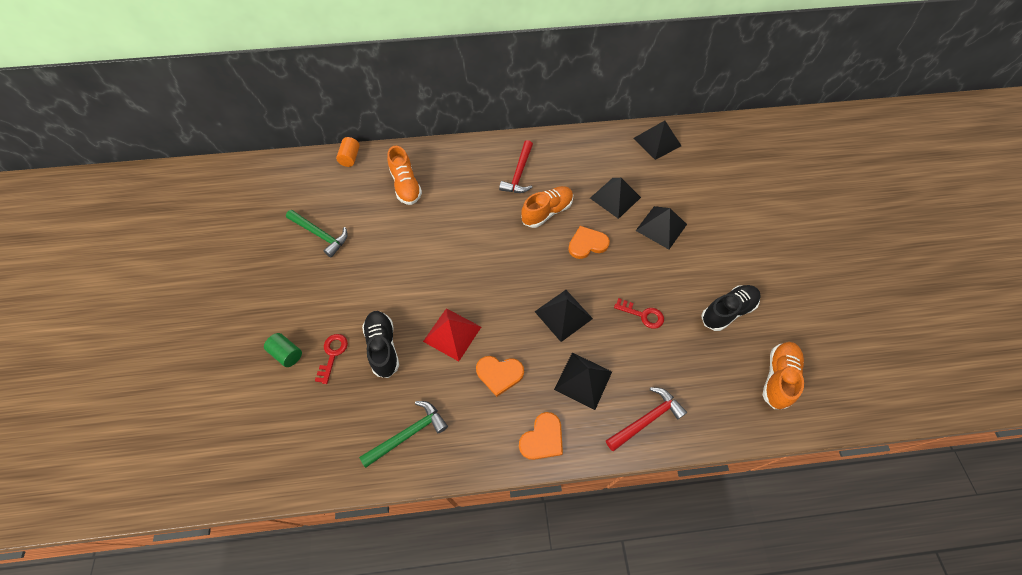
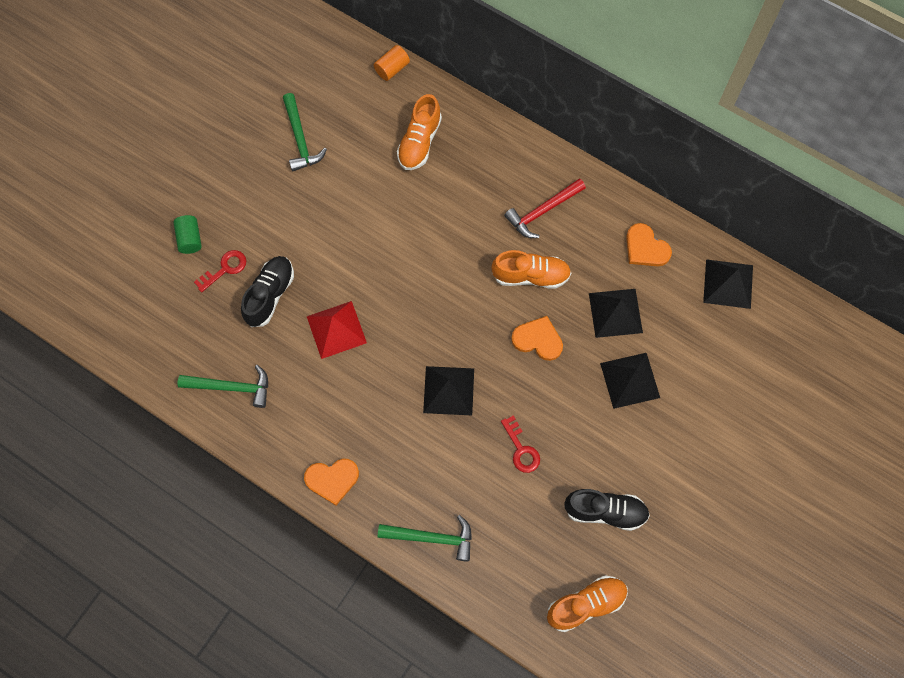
camera: 40 degrees right, 10 degrees up
orange heart [476,356,524,397] -> orange heart moved to [626,223,672,266]
black pyramid [554,353,612,410] -> none
red hammer [606,387,687,451] -> green hammer [378,515,472,561]

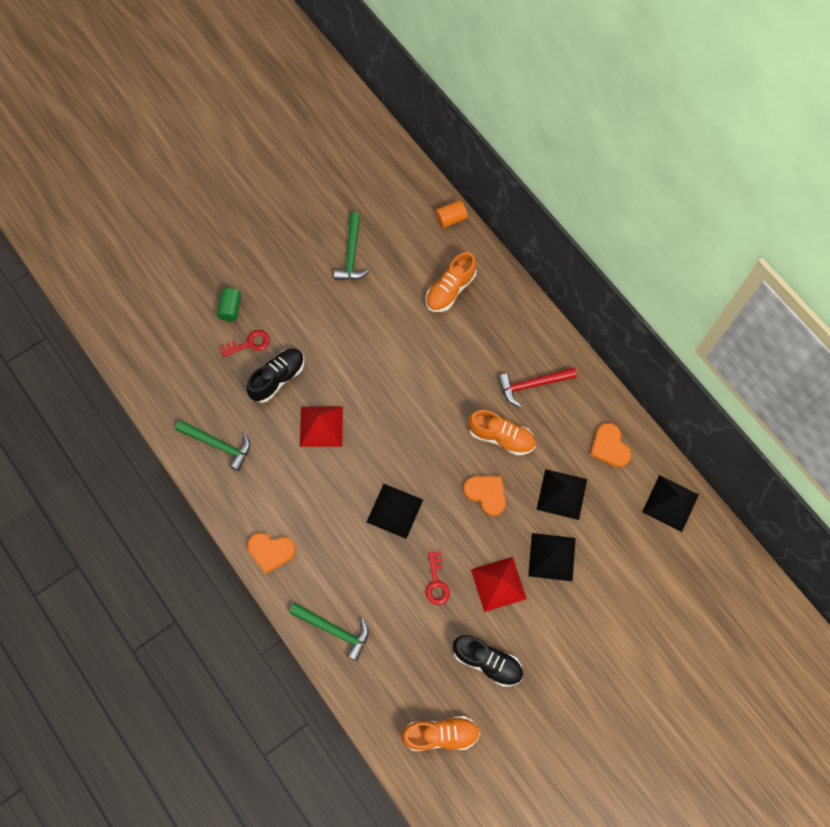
camera: 20 degrees right, 0 degrees up
none -> red pyramid [471,557,527,612]

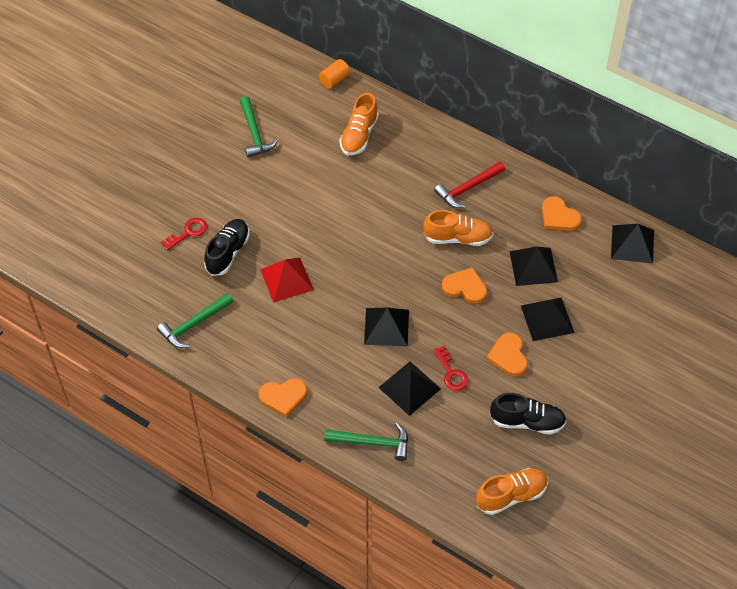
camera: 20 degrees left, 15 degrees down
green hammer [175,420,250,471] -> green hammer turned 135 degrees clockwise [157,293,234,348]
green cylinder [217,288,241,322] -> none
red pyramid [471,557,527,612] -> orange heart [487,333,528,376]
none -> black pyramid [378,362,441,416]

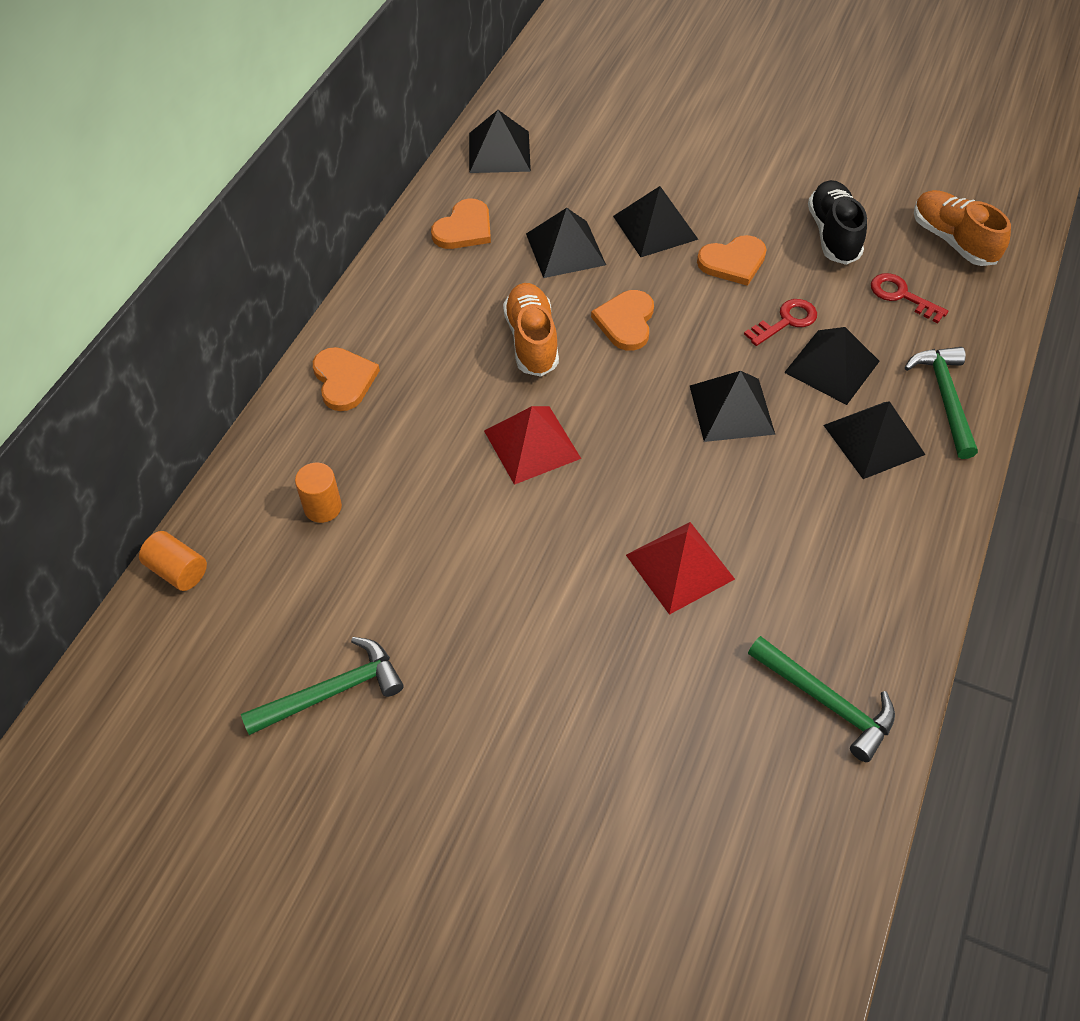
camera: 100 degrees left, 0 degrees up
red key [161,218,207,251] -> red key moved to [871,273,948,323]
black shoe [204,219,250,276] -> none
orange heart [259,378,307,417] -> orange heart moved to [313,347,380,411]
orange shoe [340,93,379,155] -> orange cylinder [295,463,342,523]
red hammer [434,161,505,208] -> none
none -> red pyramid [484,406,581,485]
none -> black pyramid [823,401,926,479]

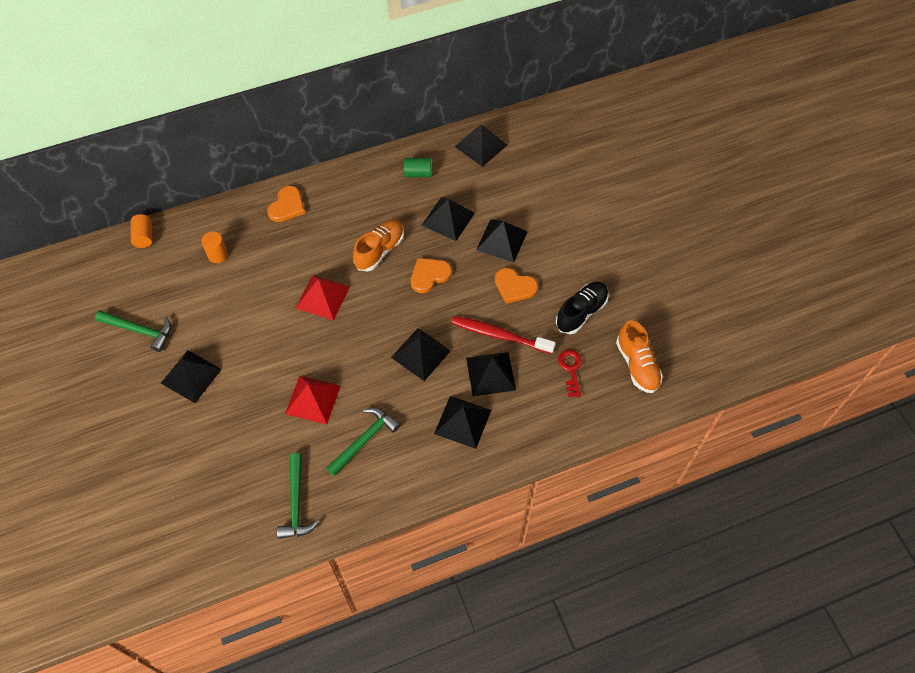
camera: 45 degrees right, 5 degrees up
orange heart [431,198,491,249] -> green cylinder [404,158,431,177]
red key [744,299,817,346] -> red toothbrush [451,316,556,354]
green hammer [905,347,978,459] -> green hammer moved to [326,408,401,476]
orange shoe [914,190,1011,266] -> orange shoe turned 150 degrees clockwise [616,320,663,393]
none -> black pyramid [161,350,222,403]

